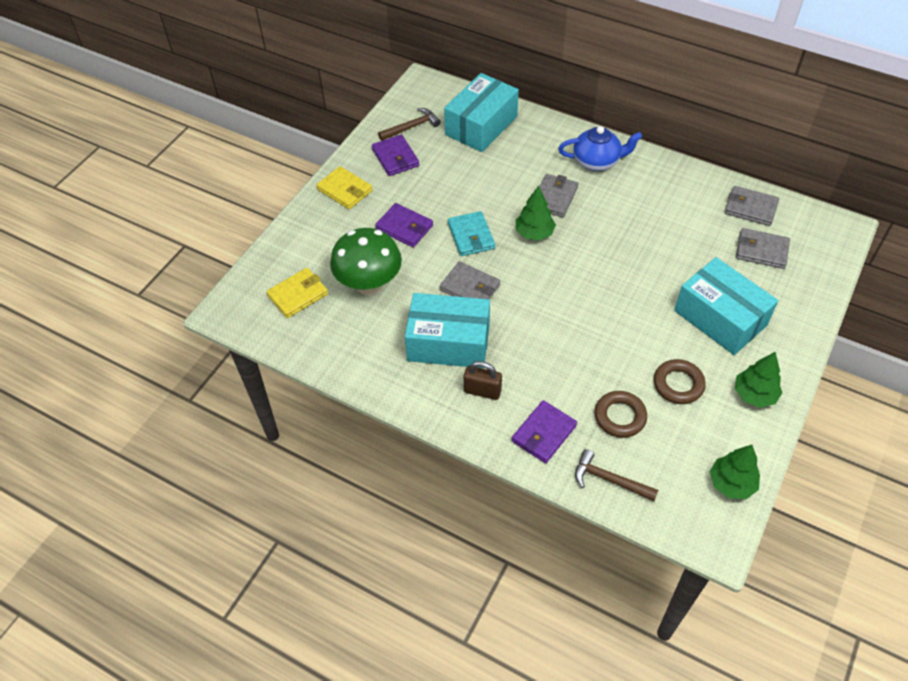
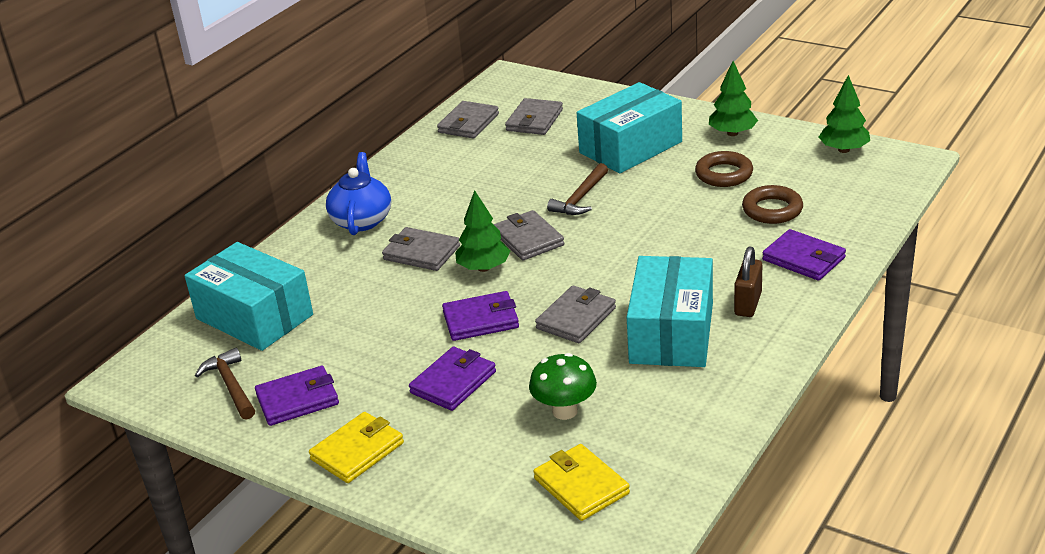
camera: 85 degrees left, 20 degrees down
green mushroom [330,228,402,295] -> green mushroom [529,353,597,420], size x0.63
turquoise wallet [448,211,495,256] -> purple wallet [442,291,519,341]
brown hammer [575,449,658,501] -> brown hammer moved to [547,163,608,215]
none -> grey wallet [493,210,564,261]

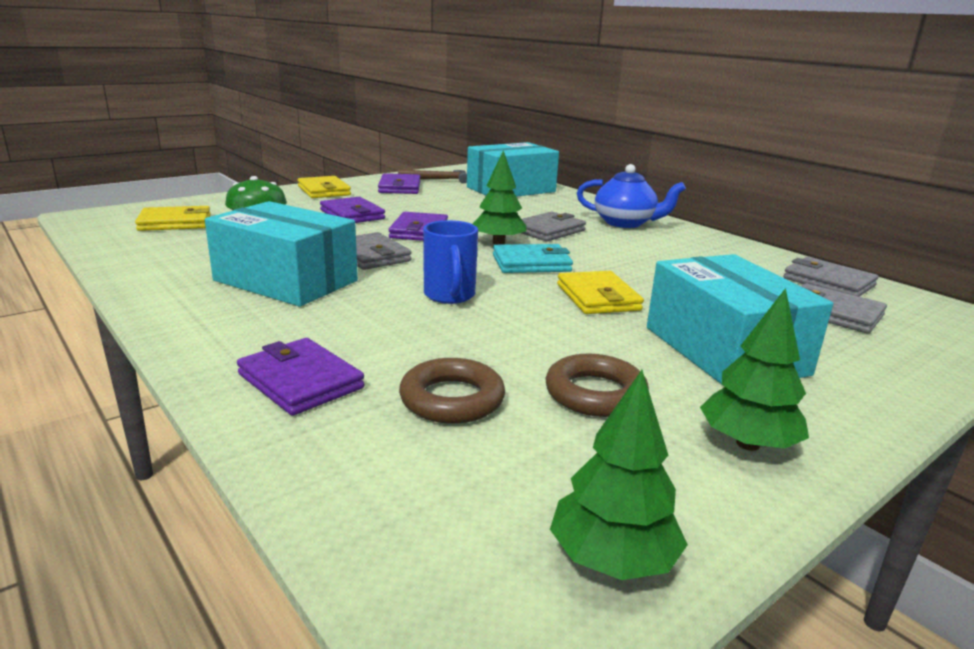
camera: 105 degrees right, 10 degrees down
grey wallet [493,210,564,261] -> turquoise wallet [493,244,573,273]
brown hammer [547,163,608,215] -> yellow wallet [557,271,644,314]
brown padlock [734,247,762,317] -> none
purple wallet [762,229,846,281] -> purple wallet turned 75 degrees clockwise [237,338,365,416]
none -> blue mug [423,220,478,304]

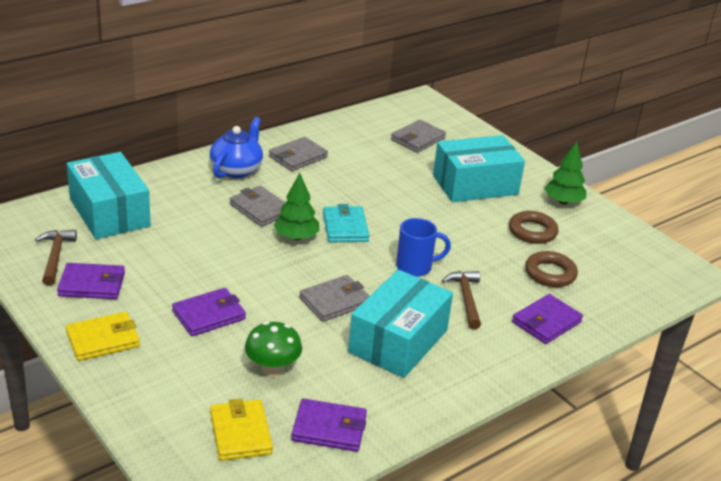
camera: 90 degrees left, 10 degrees up
purple wallet [388,212,448,241] -> purple wallet moved to [291,399,367,452]
green tree [550,370,688,580] -> none
yellow wallet [557,271,644,314] -> none
grey wallet [783,257,878,297] -> grey wallet moved to [269,137,328,171]
none -> brown hammer [442,271,481,329]

